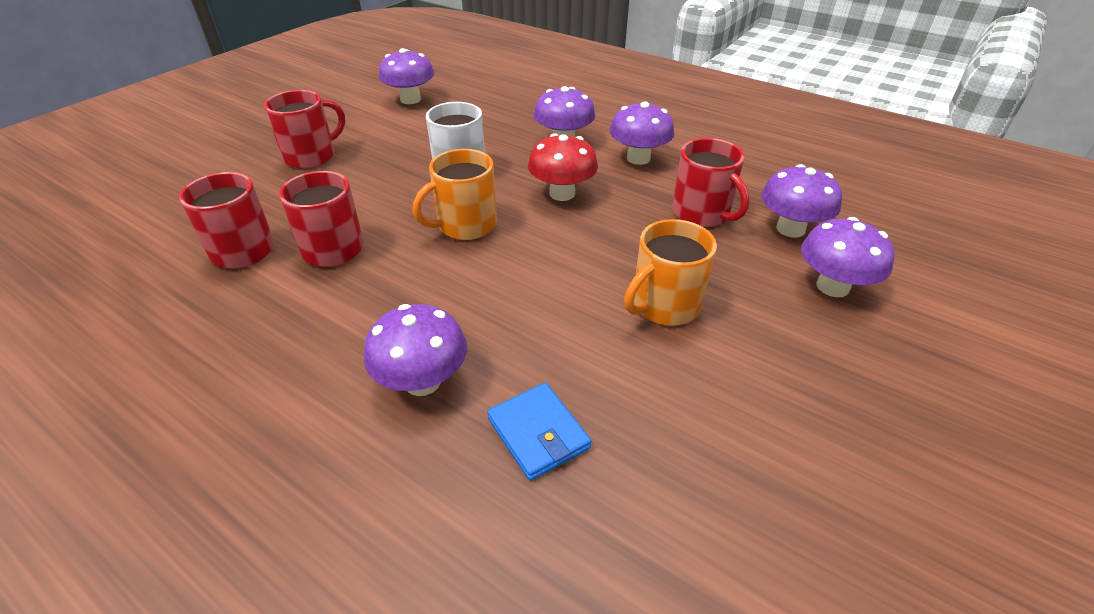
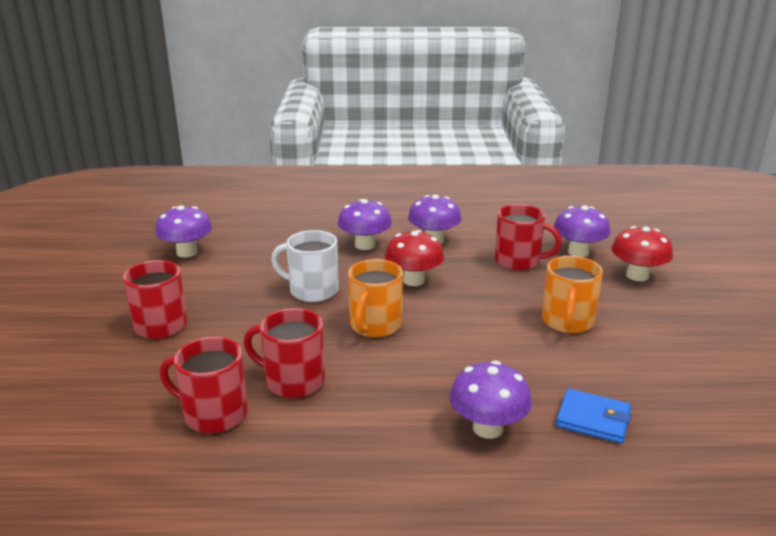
camera: 35 degrees left, 15 degrees down
purple mushroom [801,217,895,297] -> red mushroom [611,226,673,281]

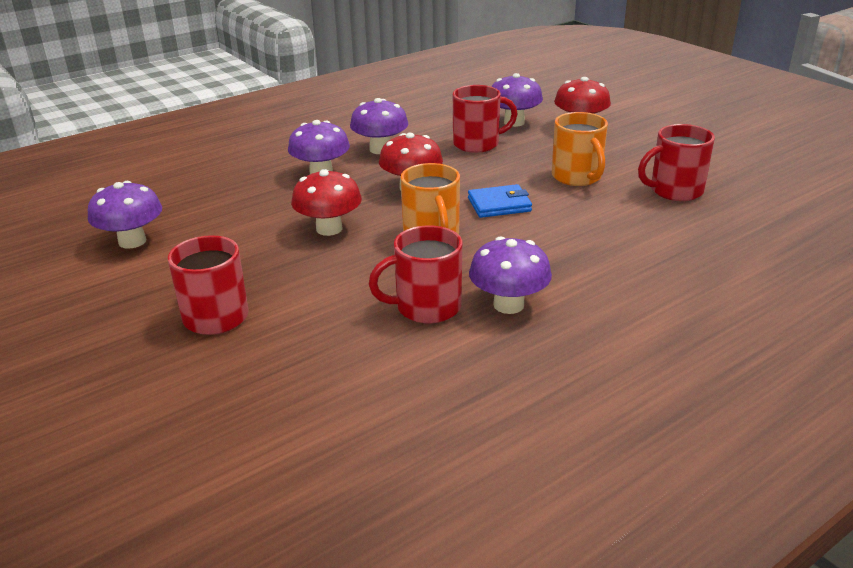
camera: 35 degrees left, 5 degrees up
red mug [160,337,248,433] -> red mug moved to [638,124,715,201]
white mug [271,230,339,302] -> red mushroom [291,169,362,236]
purple mushroom [449,361,532,439] -> purple mushroom moved to [469,236,552,314]
blue wallet [556,389,631,444] -> blue wallet moved to [468,184,532,218]

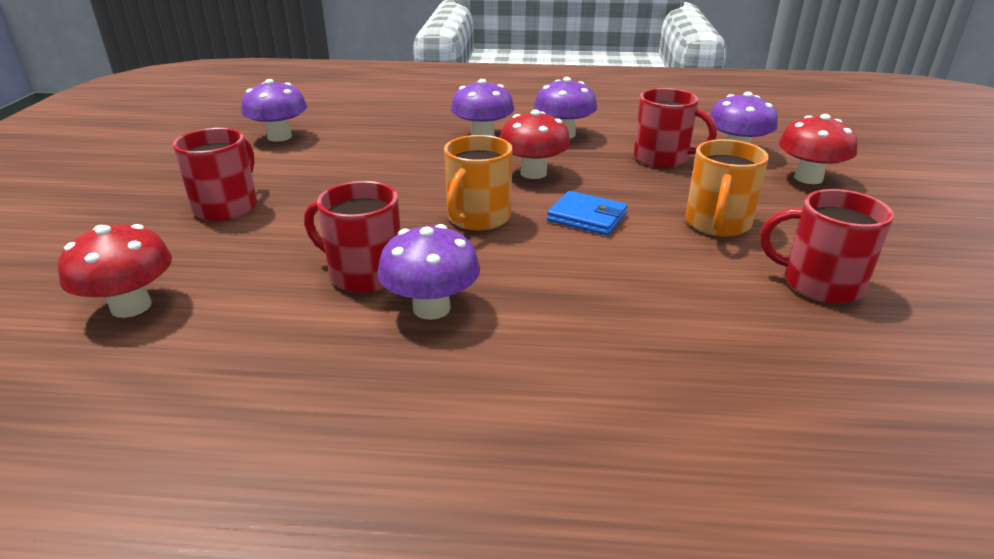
camera: 40 degrees right, 0 degrees up
red mushroom [291,169,362,236] -> red mushroom moved to [58,224,172,318]

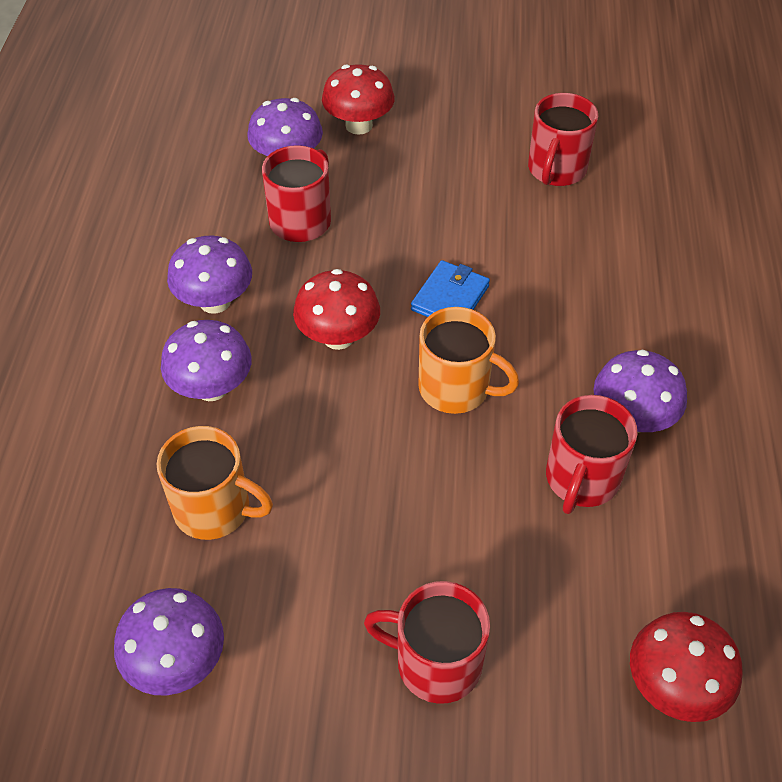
camera: 90 degrees left, 20 degrees up
orange mug [686,139,769,237] -> orange mug moved to [157,426,273,540]

